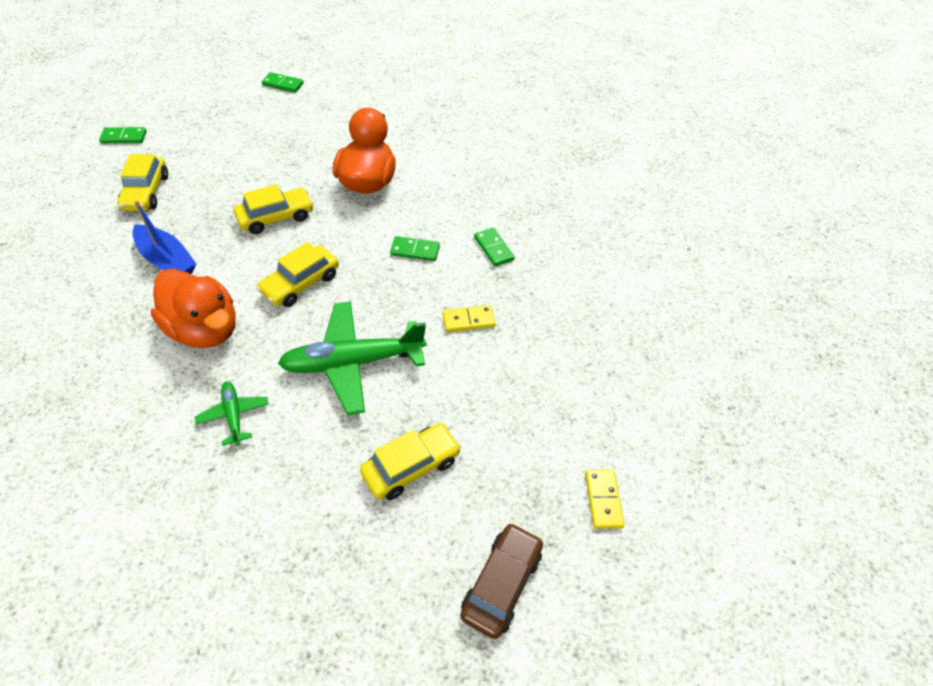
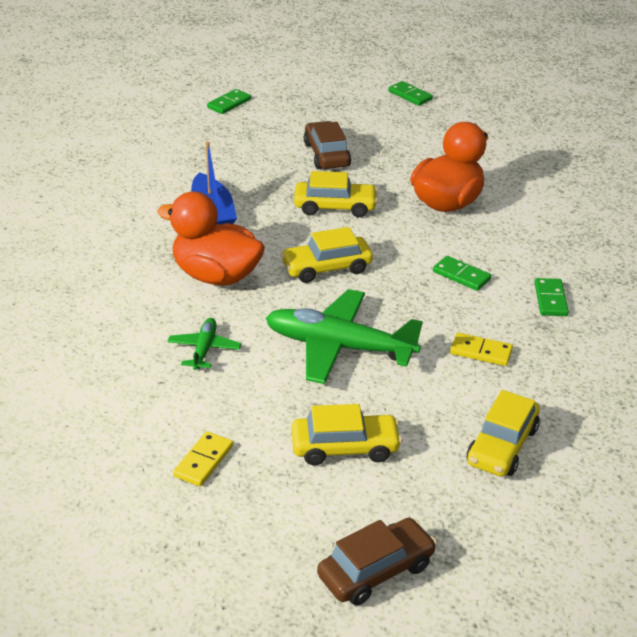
camera: 30 degrees right, 15 degrees down
green domino [99,127,147,143] -> green domino turned 75 degrees counterclockwise [207,89,251,114]
yellow car [117,154,168,211] -> yellow car moved to [467,390,540,477]
orange duck [151,269,236,348] -> orange duck turned 135 degrees clockwise [157,192,265,286]
yellow domino [585,470,625,529] -> yellow domino moved to [173,431,233,487]
none -> brown car [304,121,351,169]

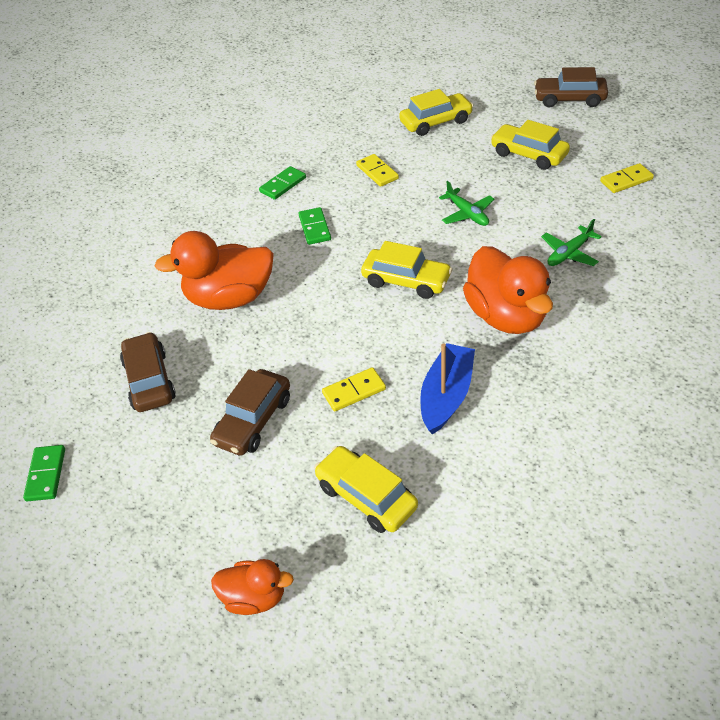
camera: 135 degrees left, 10 degrees up
green domino [207,89,251,114] -> orange duck [211,559,294,615]
green plane [266,289,423,384] -> green plane [439,181,495,226], size x0.49
yellow car [294,171,378,217] -> yellow car moved to [314,446,418,533]
none -> brown car [120,332,176,412]
none -> yellow domino [322,367,386,411]

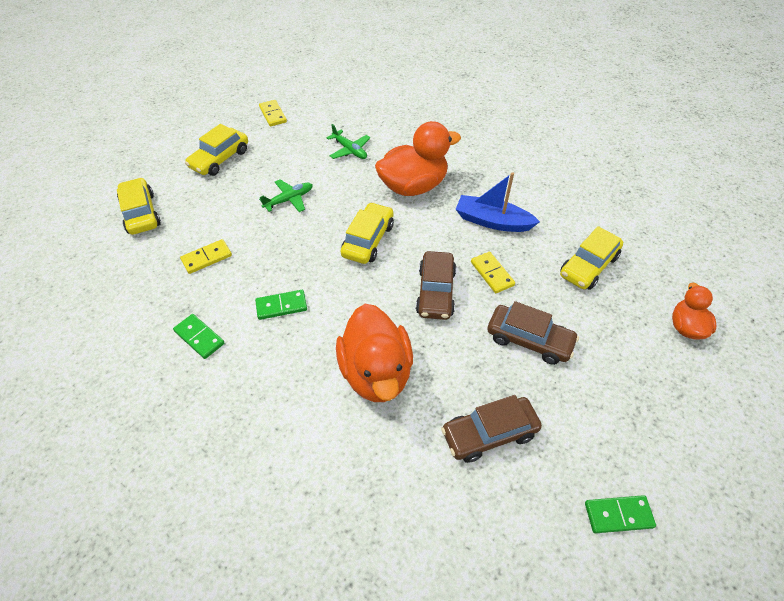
camera: 95 degrees left, 5 degrees up
brown car [534,67,608,108] -> brown car moved to [416,251,456,320]

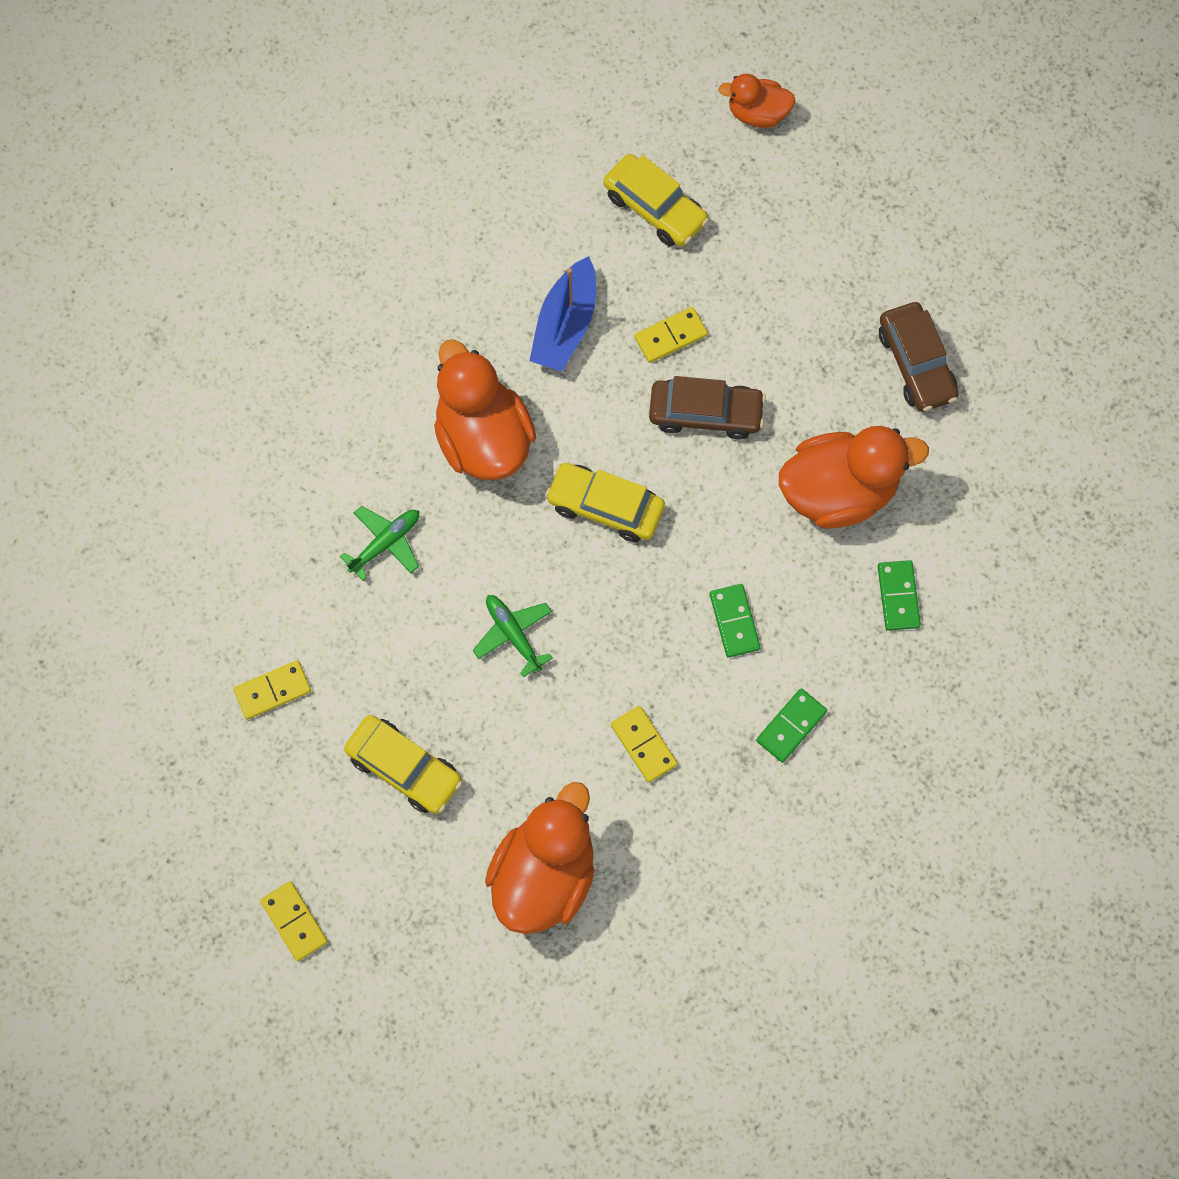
camera: 90 degrees left, 20 degrees up
yellow car [117,177,161,235] -> orange duck [485,782,595,934]
brown car [487,301,579,365] -> none
green domino [585,495,656,533] -> green domino moved to [878,560,921,631]
none -> yellow domino [260,881,328,961]

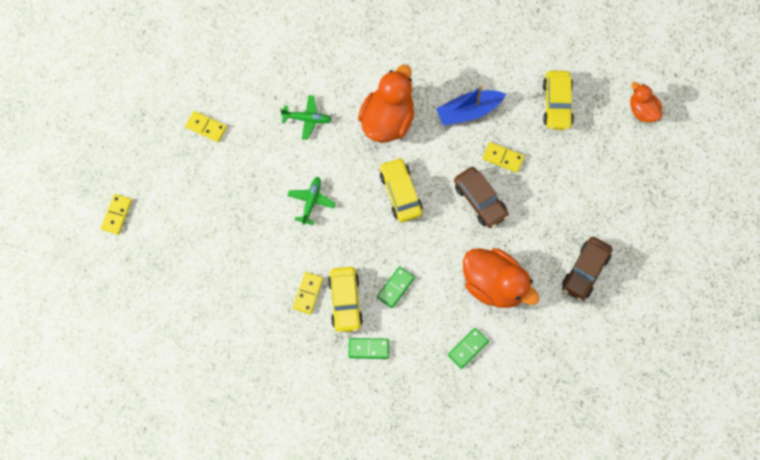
camera: 50 degrees right, 0 degrees up
yellow car [344,715,463,814] -> yellow car moved to [328,267,363,333]
orange duck [485,782,595,934] -> none

